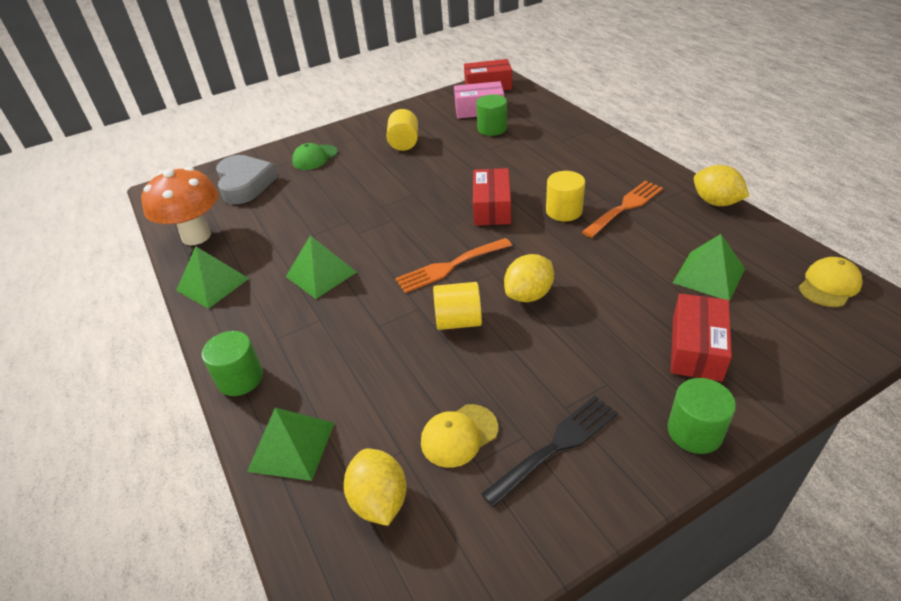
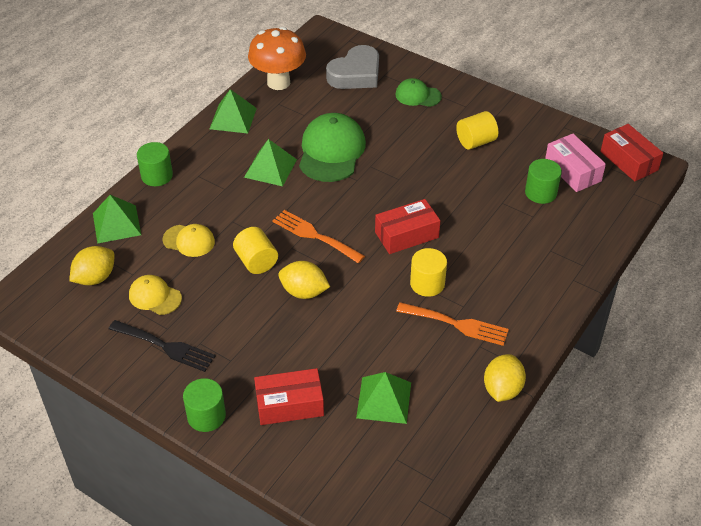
camera: 60 degrees right, 5 degrees up
yellow cap [799,257,863,307] -> yellow cap moved to [163,224,215,257]
none -> green cap [299,113,366,182]

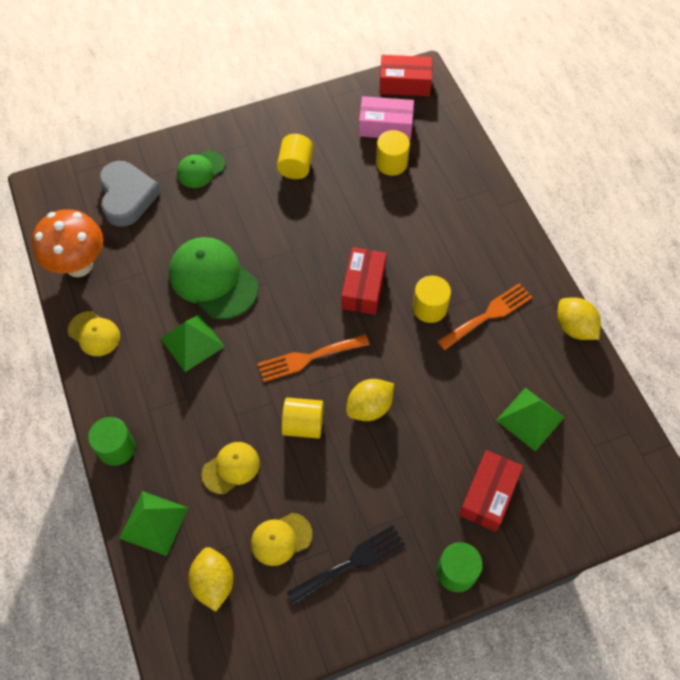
camera: 55 degrees left, 15 degrees up
green pyramid [210,89,257,133] -> yellow cap [68,311,120,356]
green cylinder [525,159,562,204] -> yellow cylinder [376,130,410,176]

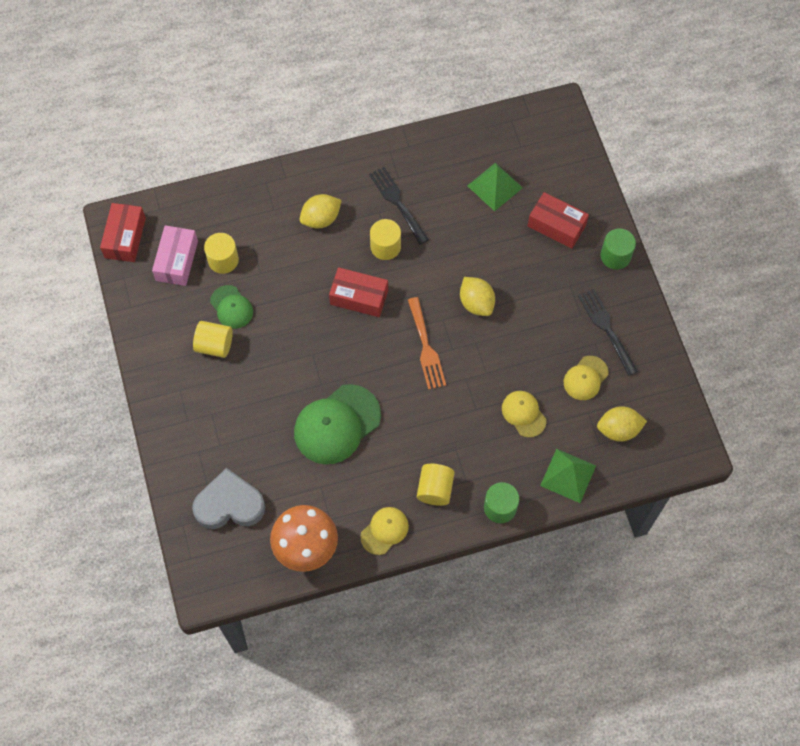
camera: 85 degrees left, 5 degrees up
green pyramid [160,314,225,372] -> none
green cap [177,150,225,188] -> green cap moved to [210,285,253,329]
yellow cap [251,513,312,566] -> yellow cap turned 60 degrees clockwise [564,356,608,400]
yellow cylinder [282,398,324,439] -> yellow cylinder moved to [417,464,455,506]
orange fork [437,283,532,350] -> black fork [369,167,429,245]
yellow lemon [557,298,601,340] -> yellow lemon moved to [300,194,342,228]

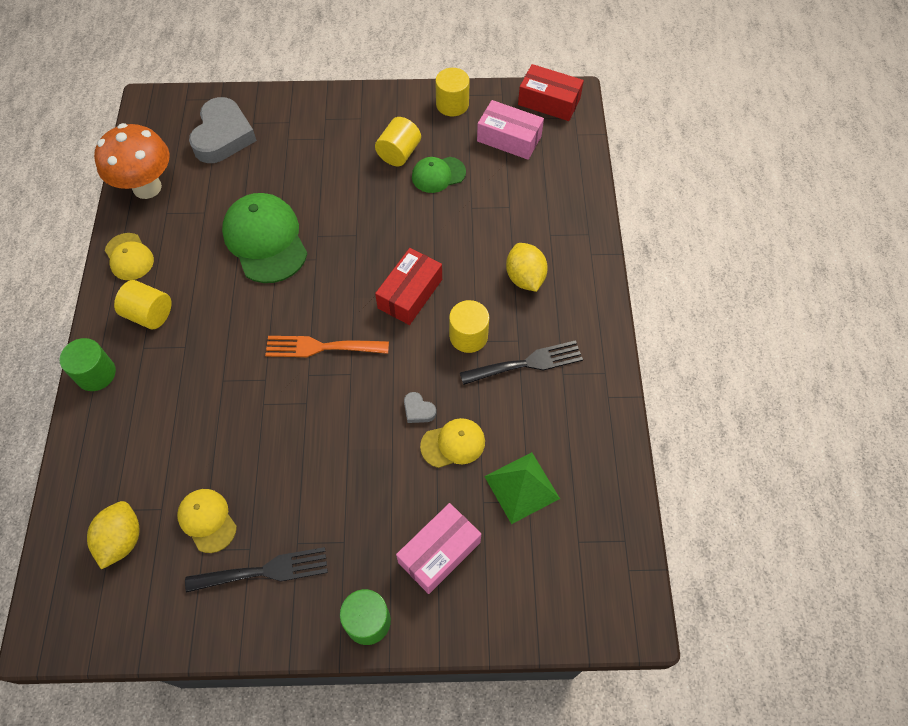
camera: 105 degrees right, 5 degrees down
yellow cylinder [204,233,239,274] -> yellow cylinder moved to [435,68,470,116]
yellow lemon [460,277,495,316] -> none
yellow cap [502,391,547,438] -> yellow cap moved to [420,418,485,468]
red box [528,192,589,249] -> pink box [396,503,481,594]
green pyramid [540,449,596,503] -> none
none -> grey heart [404,392,436,423]

